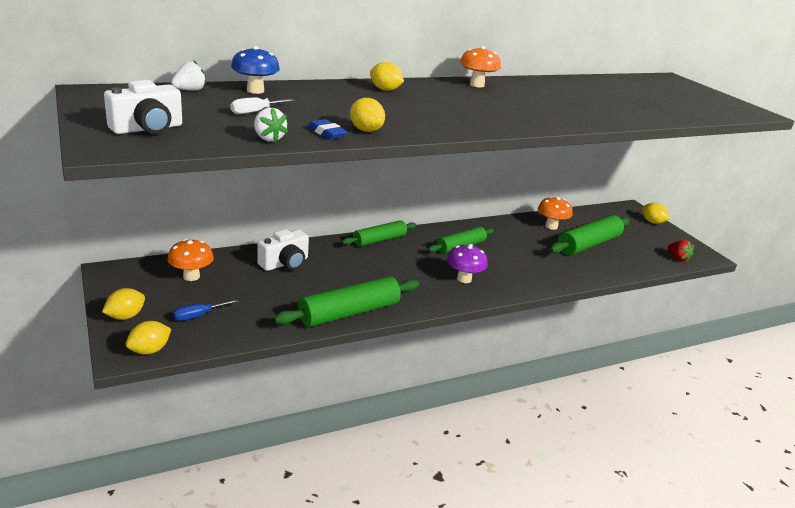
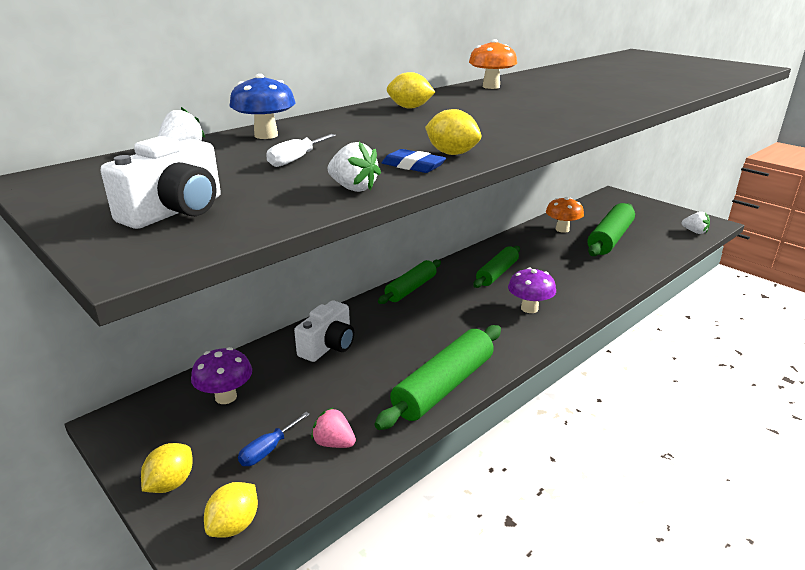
camera: 15 degrees left, 0 degrees up
orange mushroom [167,239,214,281] -> purple mushroom [191,347,252,404]
yellow lemon [642,202,670,224] -> none
red strawberry [668,240,694,261] -> white strawberry [682,212,710,234]
none -> pink strawberry [311,407,356,448]

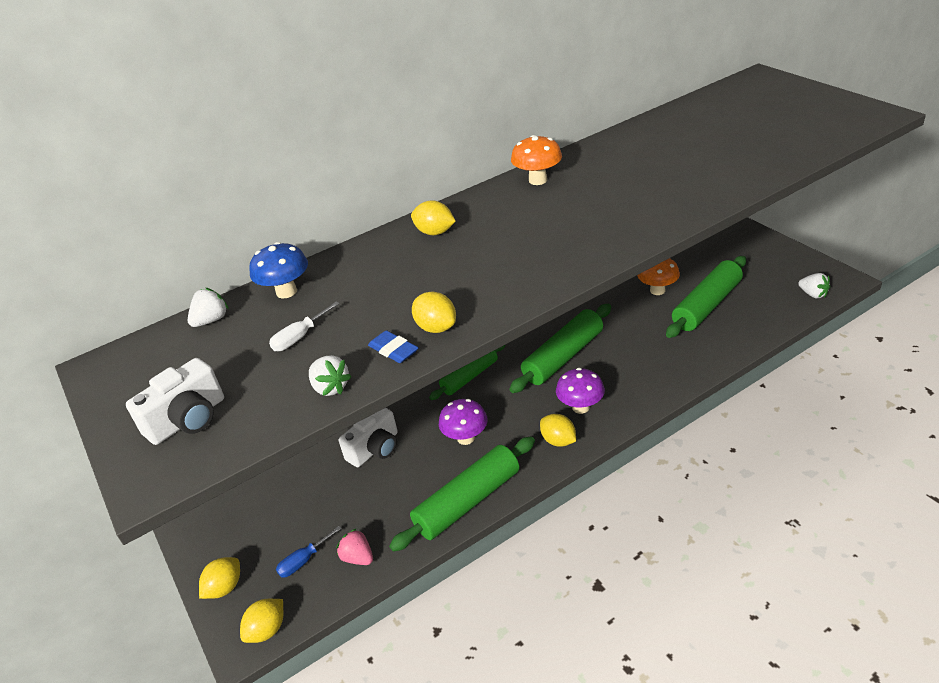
camera: 15 degrees right, 10 degrees up
purple mushroom [191,347,252,404] -> purple mushroom moved to [439,399,488,445]
green rolling pin [473,246,520,288] -> green rolling pin [509,304,611,393], size x1.52
none -> yellow lemon [540,414,576,447]

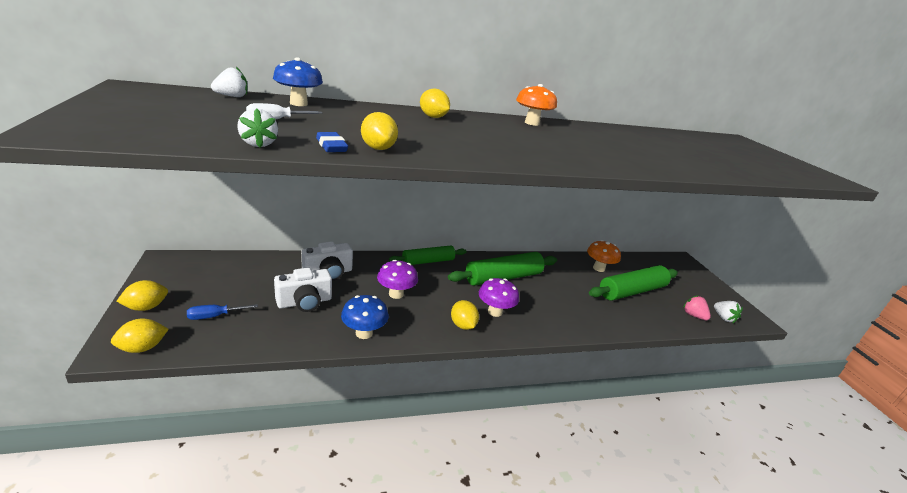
camera: 10 degrees right, 10 degrees down
white camera [126,358,224,445] -> white camera moved to [274,268,332,312]
pink strawberry [336,528,373,565] -> pink strawberry moved to [683,295,711,320]
green rolling pin [389,436,535,552] -> blue mushroom [341,295,389,339]

